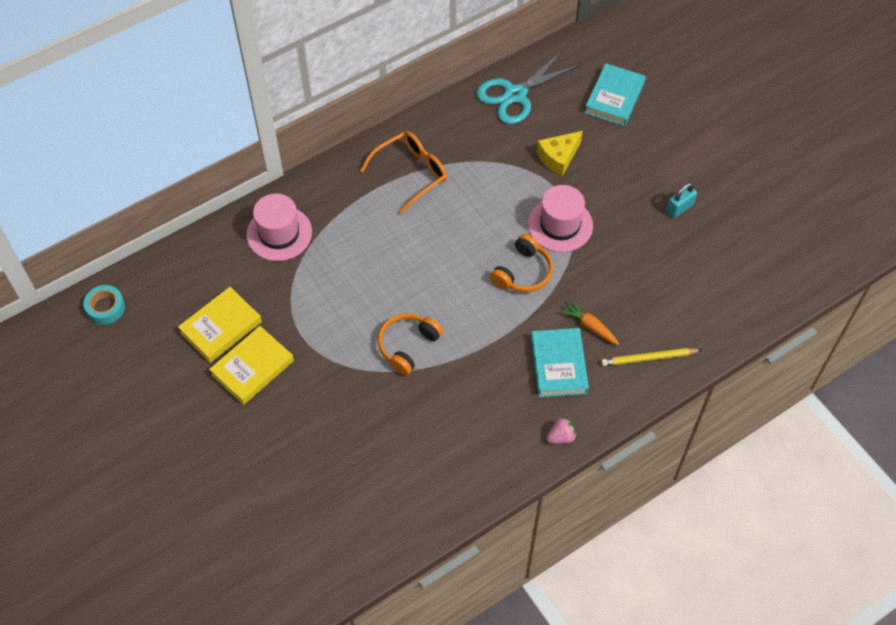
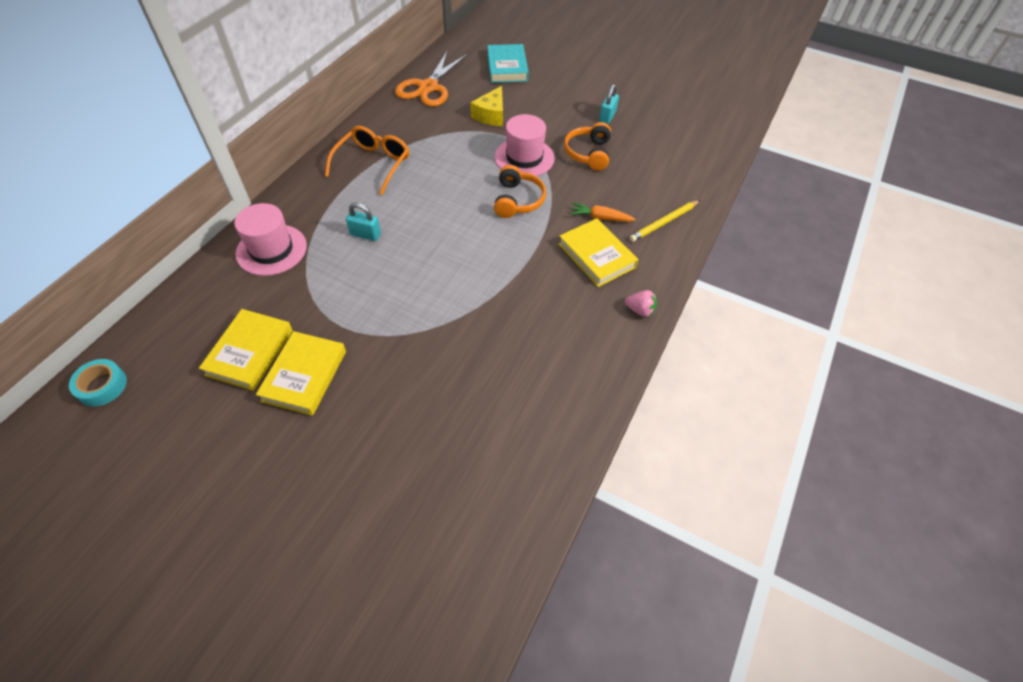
camera: 30 degrees left, 5 degrees down
orange headphones [378,313,443,375] -> orange headphones moved to [564,122,611,171]
turquoise scissors [476,50,580,124] -> orange scissors [395,51,467,107]
turquoise book [531,328,589,397] -> yellow book [558,218,638,287]
pink strawberry [547,417,577,444] -> pink strawberry turned 75 degrees clockwise [625,290,657,317]
none -> turquoise padlock [346,203,381,241]

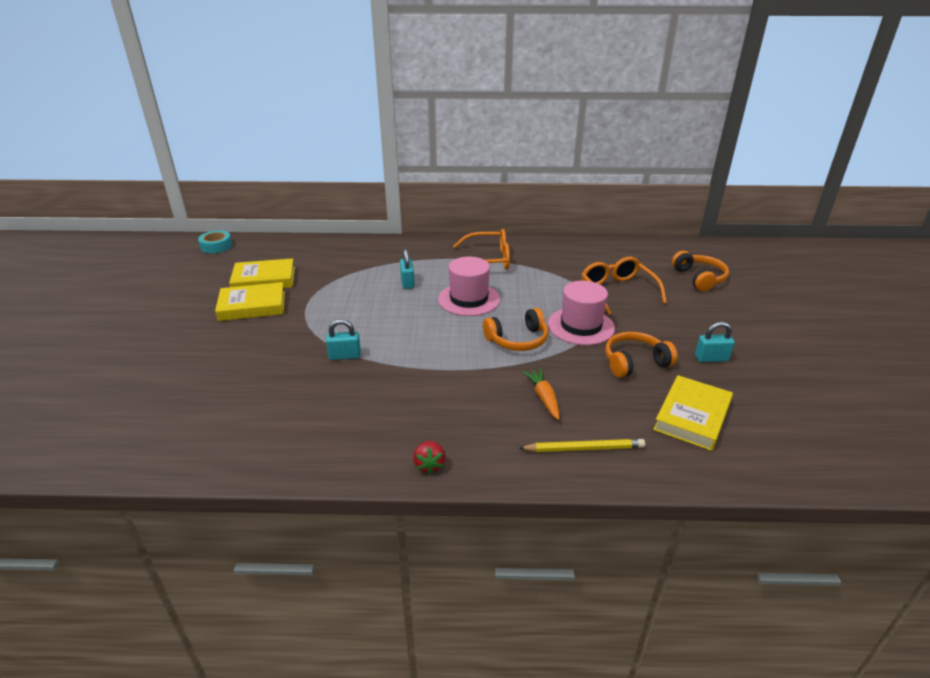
camera: 65 degrees right, 20 degrees down
pink hat [234,203,307,276] -> pink hat moved to [438,257,500,316]
orange scissors [395,51,467,107] -> none
yellow cheese [470,86,503,126] -> orange glasses [581,257,667,315]
turquoise book [487,44,529,83] -> orange headphones [672,251,729,291]
yellow book [558,218,638,287] -> yellow book moved to [653,375,733,451]
pink strawberry [625,290,657,317] -> red strawberry [413,441,446,474]
yellow pencil [629,200,700,242] -> yellow pencil turned 150 degrees clockwise [519,439,645,452]
none -> turquoise padlock [326,319,361,360]

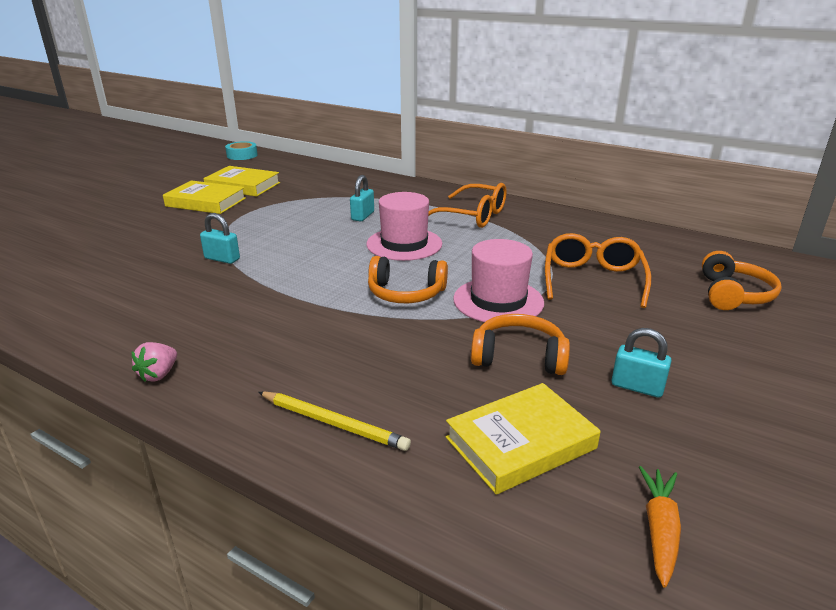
camera: 30 degrees right, 5 degrees down
red strawberry [413,441,446,474] -> pink strawberry [132,342,177,382]
orange carrot [523,368,560,420] -> orange carrot moved to [639,466,681,588]

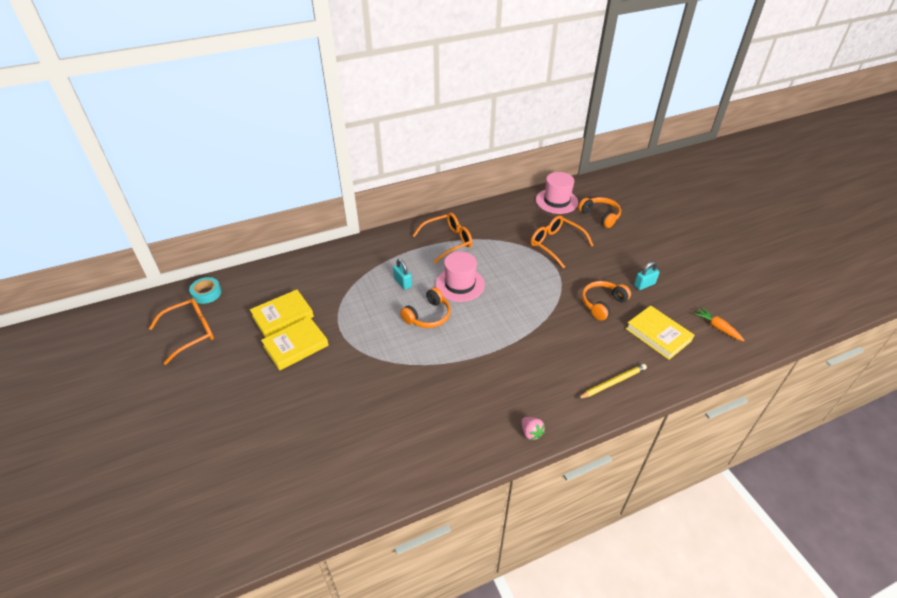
camera: 55 degrees left, 15 degrees up
turquoise padlock [200,213,240,264] -> none
orange headphones [368,256,448,303] -> orange headphones moved to [400,287,451,328]
yellow book [446,383,601,495] -> yellow book turned 45 degrees counterclockwise [626,305,694,360]
pink hat [453,239,544,322] -> pink hat moved to [536,172,578,214]
none -> orange glasses [149,298,214,365]

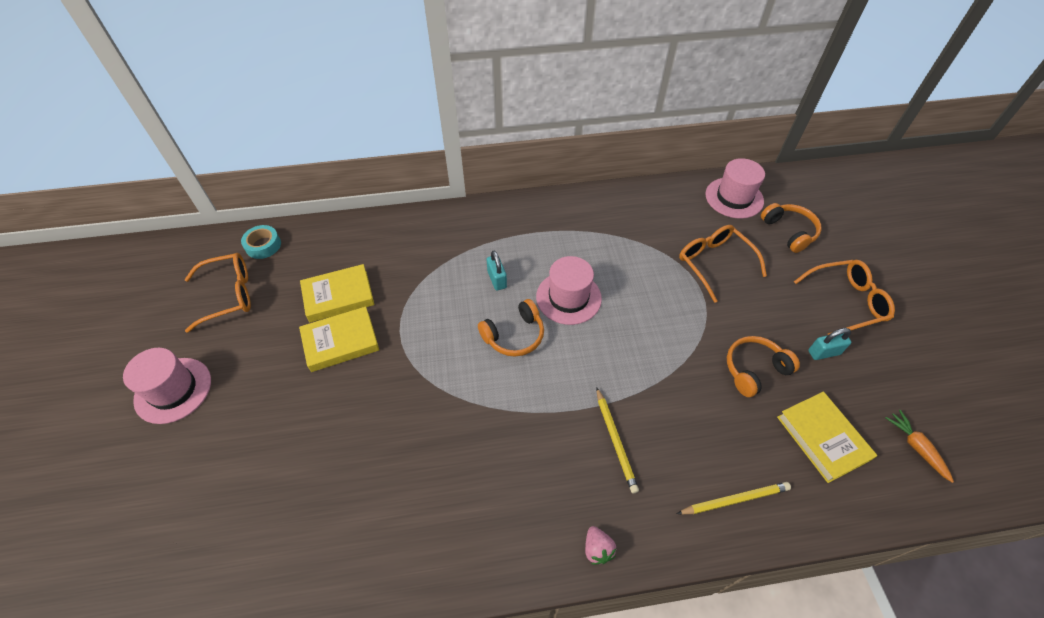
camera: 15 degrees right, 10 degrees up
orange glasses [413,212,472,264] -> orange glasses moved to [794,260,895,335]
none -> pink hat [123,348,211,424]
none -> yellow pencil [596,387,639,493]

